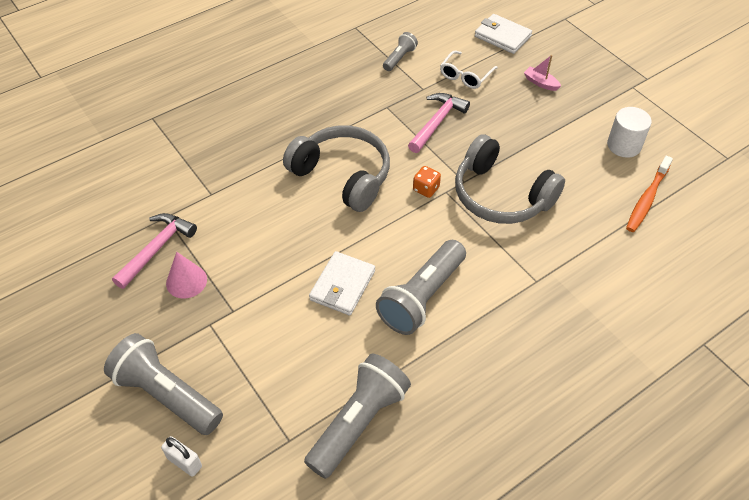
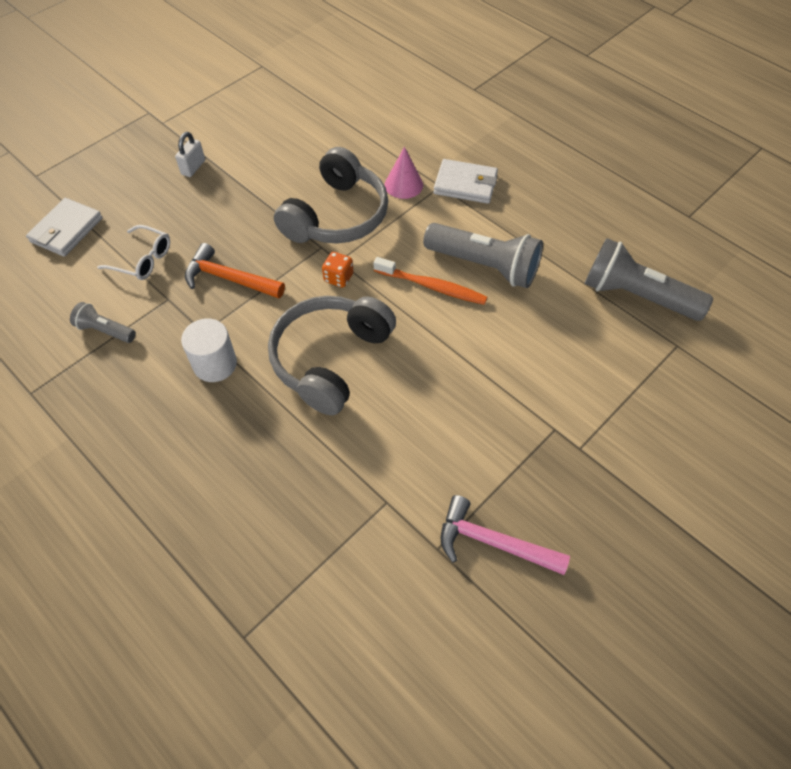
camera: 100 degrees left, 5 degrees up
grey flashlight [104,333,223,435] -> none
white padlock [161,436,202,477] -> white padlock moved to [175,132,205,177]
pink cone [166,252,207,299] -> pink cone moved to [385,147,423,199]
white wallet [309,251,375,315] -> white wallet moved to [433,159,498,204]
pink hammer [408,93,470,153] -> orange hammer [185,243,285,298]
pink boat [524,55,561,91] -> none
white cylinder [607,107,652,158] -> white cylinder moved to [181,319,237,382]
orange toothbrush [626,156,673,232] -> orange toothbrush moved to [374,257,487,305]

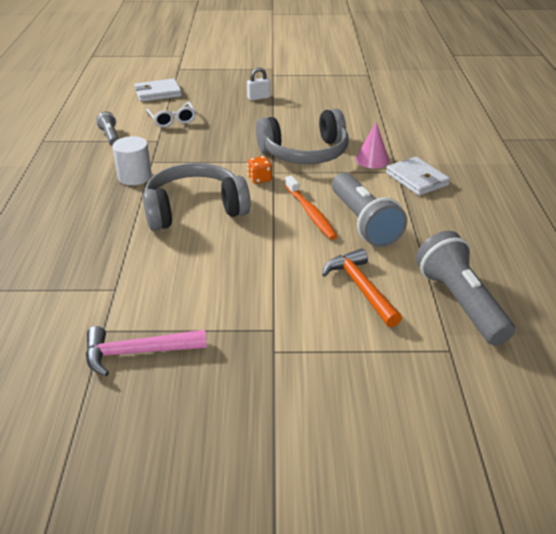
camera: 45 degrees right, 20 degrees down
orange hammer [185,243,285,298] -> orange hammer moved to [322,248,402,327]
pink hammer [441,495,570,575] -> pink hammer turned 75 degrees counterclockwise [86,326,207,376]

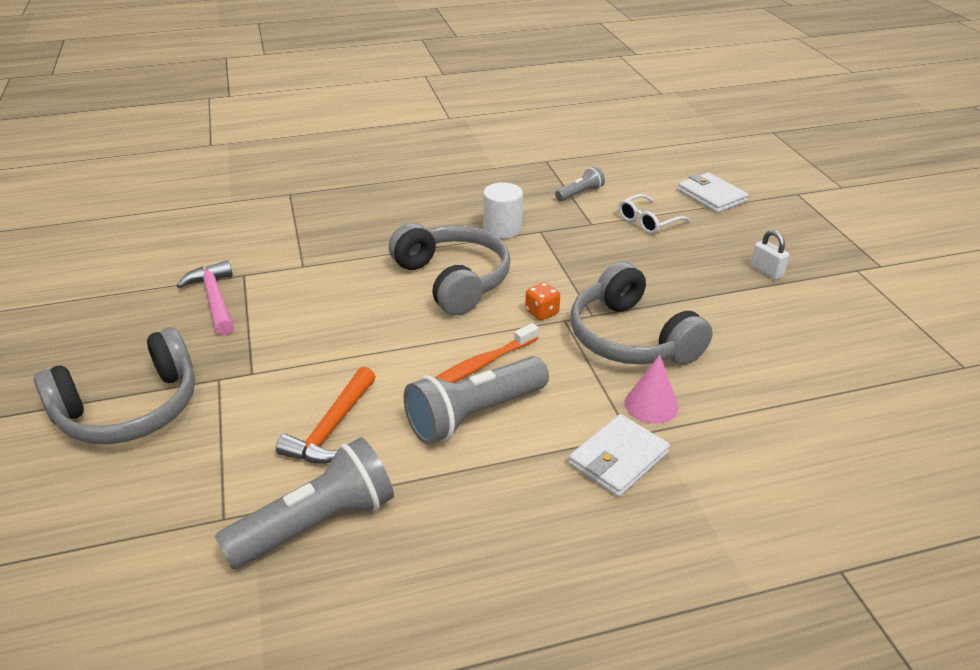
camera: 75 degrees right, 0 degrees up
orange hammer [322,248,402,327] -> orange hammer turned 150 degrees clockwise [276,367,375,464]
none -> grey headphones [34,327,195,445]

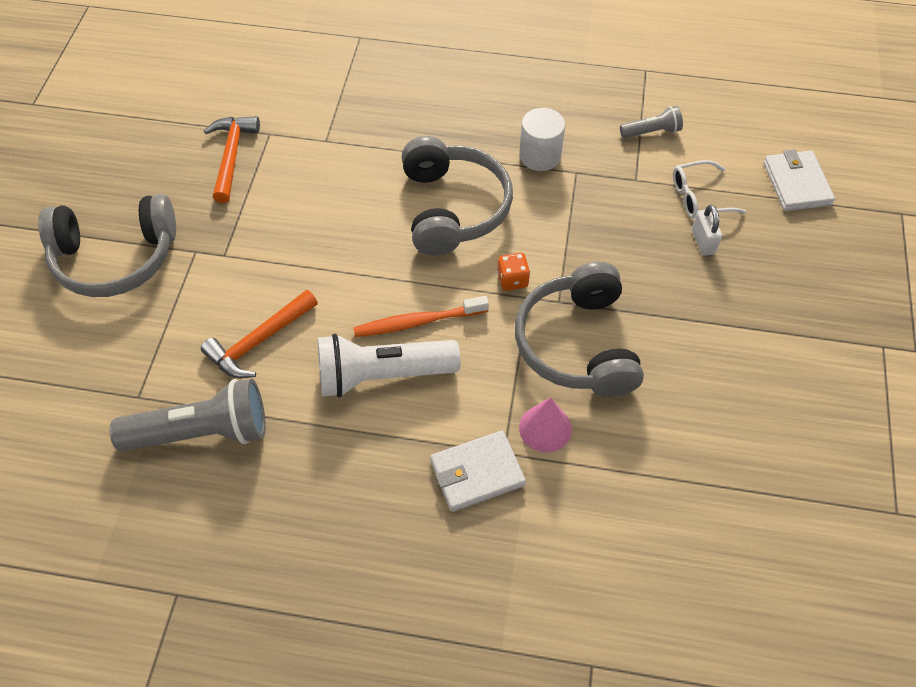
camera: 25 degrees right, 20 degrees up
pink hammer [177,260,234,336] -> orange hammer [204,116,260,203]
grey flashlight [404,356,549,445] -> white flashlight [318,334,460,398]
white padlock [750,230,789,280] -> white padlock moved to [692,205,722,256]

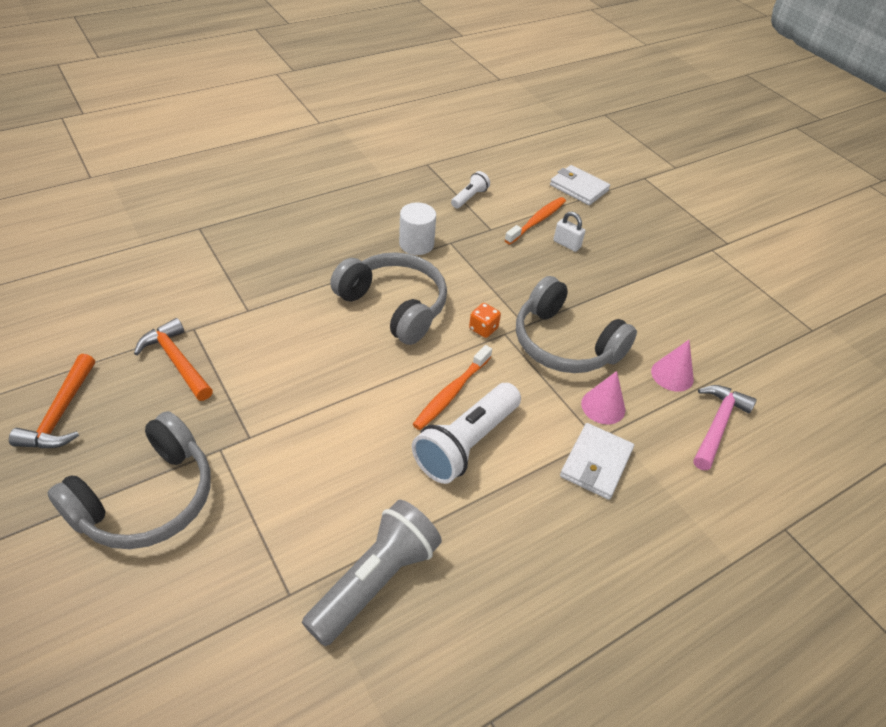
camera: 45 degrees left, 10 degrees down
orange hammer [201,290,318,378] -> orange hammer moved to [9,354,95,448]
grey flashlight [620,106,683,138] -> white flashlight [451,171,490,208]
white glasses [673,160,746,219] -> orange toothbrush [505,197,566,244]
none -> pink cone [651,340,694,392]
none -> pink hammer [693,385,757,470]

